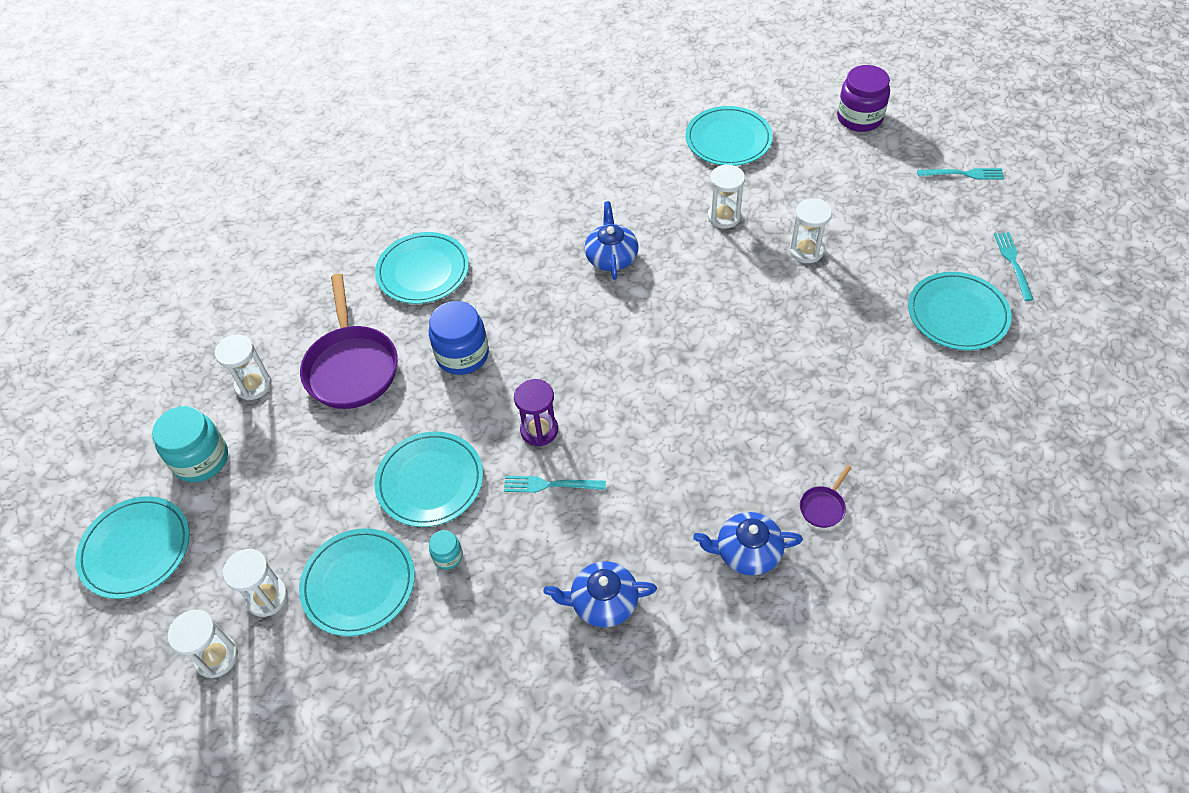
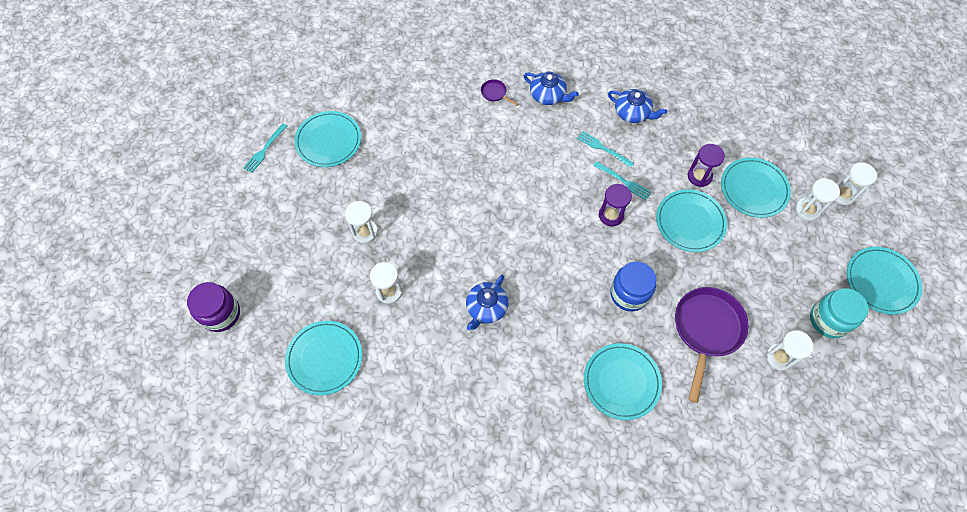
camera: 150 degrees left, 10 degrees up
turquoise jar [429,530,463,570] -> purple hourglass [688,144,725,187]
purple pan [800,465,851,528] -> purple pan turned 120 degrees counterclockwise [481,79,518,106]
turquoise fork [917,168,1004,180] -> turquoise fork moved to [577,131,634,168]

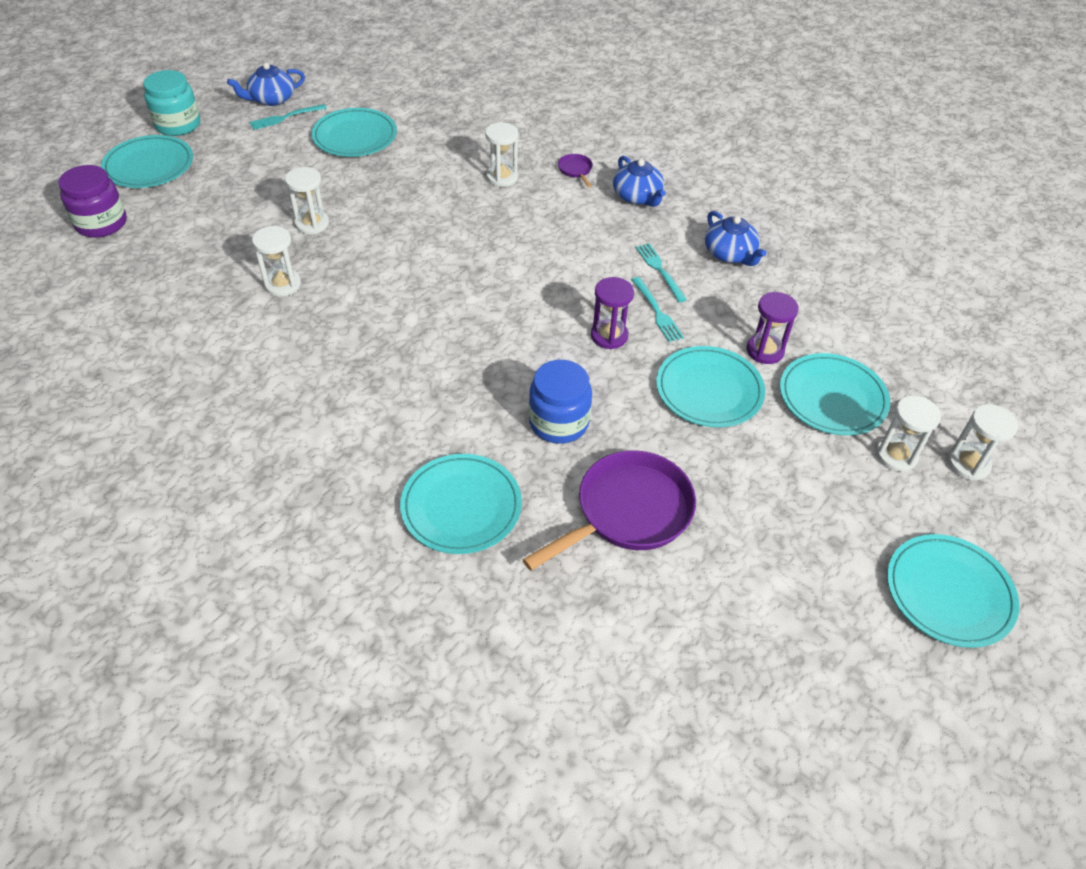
camera: 30 degrees right, 15 degrees down
turquoise plate [285,321,362,396] -> turquoise plate moved to [101,135,193,188]
blue teapot [466,275,509,330] -> blue teapot moved to [227,63,305,106]
white hourglass [766,330,813,371] -> white hourglass moved to [485,122,518,187]
turquoise jar [810,288,869,338] -> turquoise jar moved to [143,70,200,136]

